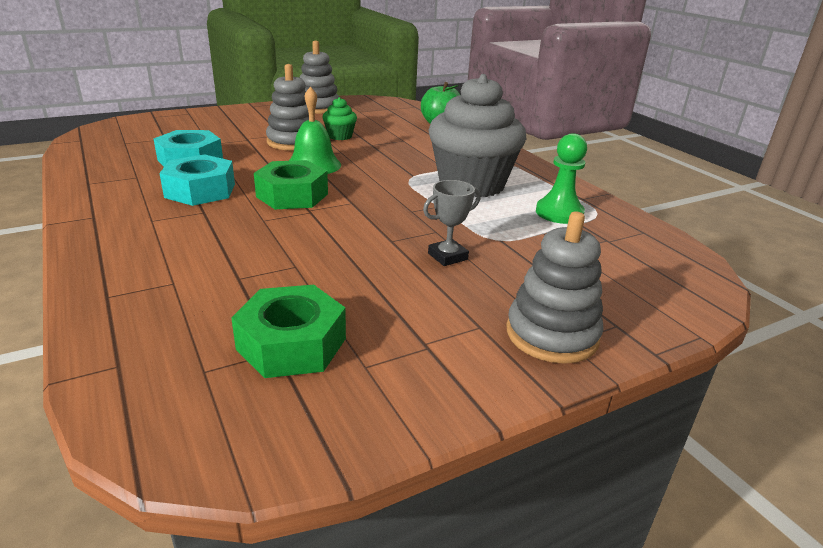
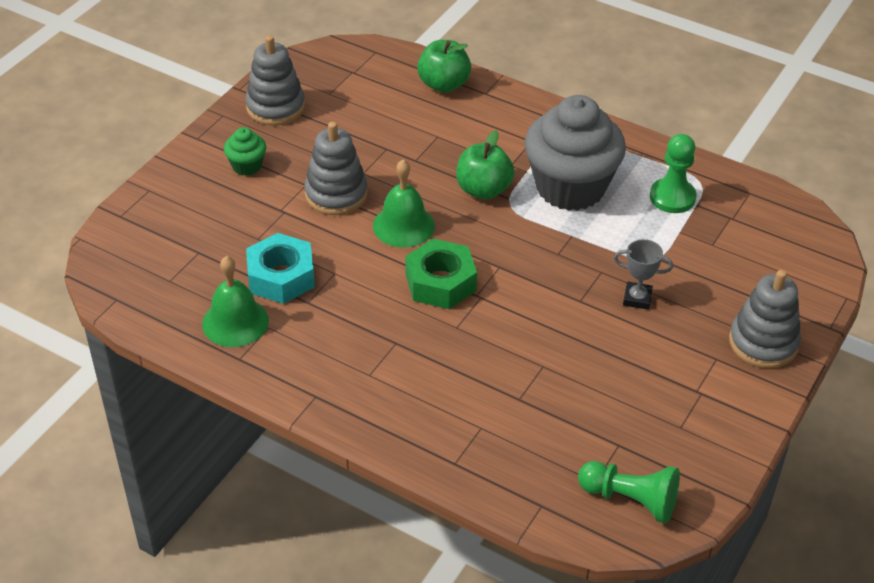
camera: 30 degrees left, 15 degrees up
turquoise nut [159,154,235,206] -> none
green nut [231,285,346,378] -> none
green cupcake [322,97,357,140] -> green cupcake moved to [224,127,266,176]
grey trophy [423,180,481,266] -> grey trophy turned 75 degrees clockwise [614,239,673,310]
none -> green bell [202,256,269,347]
none -> green apple [456,130,514,199]
none -> green pawn [578,461,680,524]

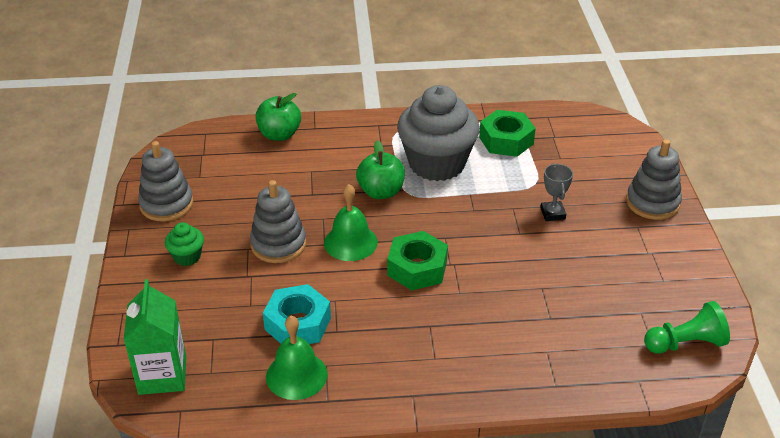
camera: 35 degrees left, 5 degrees down
grey trophy [614,239,673,310] -> grey trophy turned 75 degrees counterclockwise [540,163,573,221]
green pawn [650,134,696,213] -> green nut [479,110,536,157]
none -> green carton [124,279,186,395]

